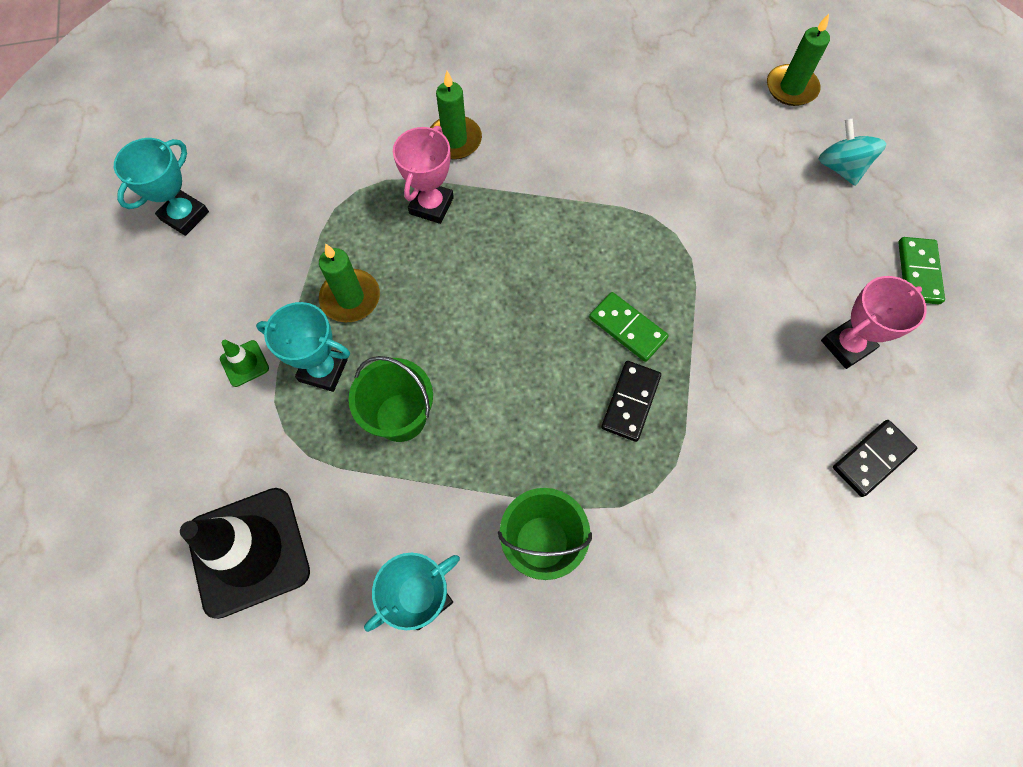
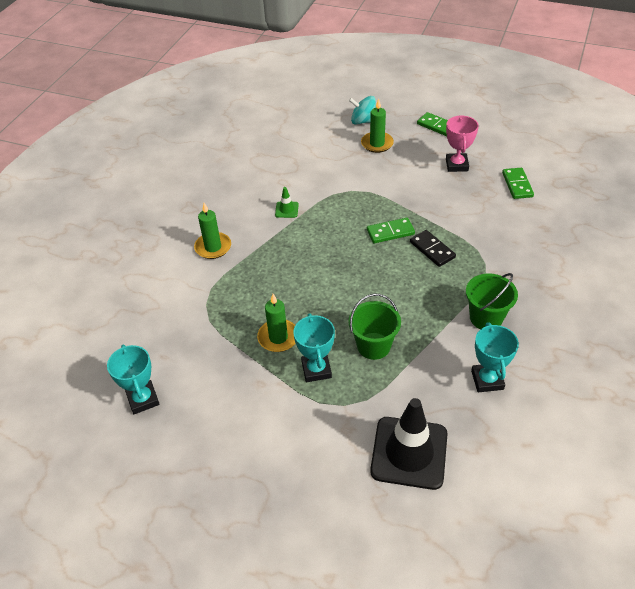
camera: 55 degrees left, 20 degrees down
green traffic cone [220,340,269,387] -> green traffic cone moved to [275,187,299,218]
turquoise trophy [256,302,350,392] -> turquoise trophy turned 60 degrees counterclockwise [293,313,335,382]
pink trophy [393,126,454,224] -> none
green candle [767,14,830,106] -> green candle moved to [361,99,394,153]
black domino [833,420,917,497] -> green domino [502,168,534,199]

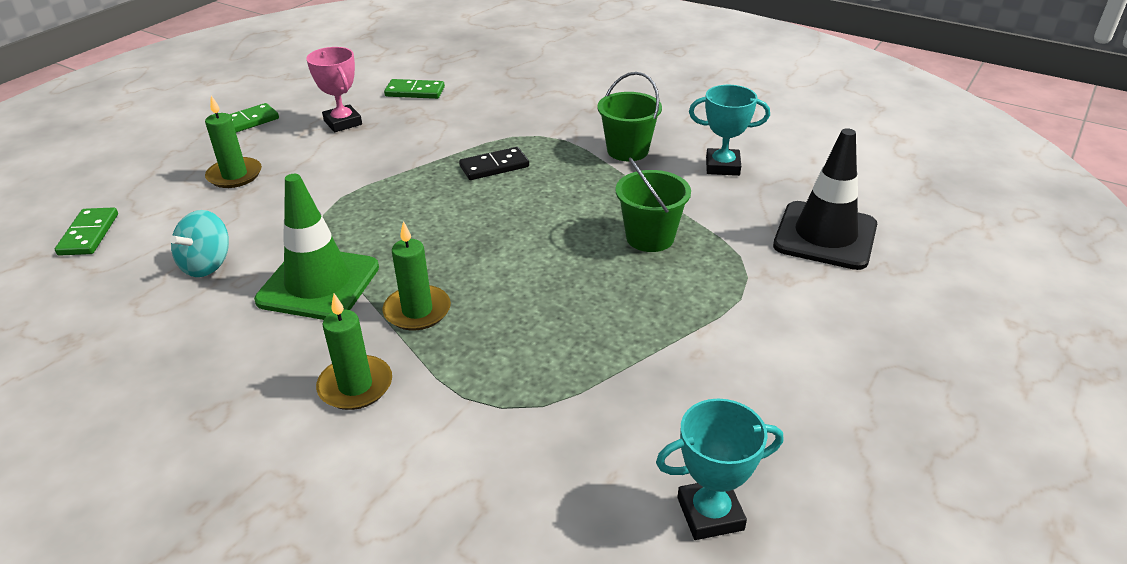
camera: 80 degrees left, 10 degrees down
green candle [257,294,296,352] -> green candle moved to [383,221,451,331]
green traffic cone [275,187,299,218] -> green traffic cone [254,174,379,320], size x2.38
turquoise trophy [293,313,335,382] -> none
turquoise spinning top [349,96,376,124] -> turquoise spinning top moved to [170,210,229,277]
green domino [367,218,415,243] -> green domino moved to [55,207,118,256]
pink trophy [446,115,479,172] -> pink trophy turned 45 degrees clockwise [306,47,362,132]

